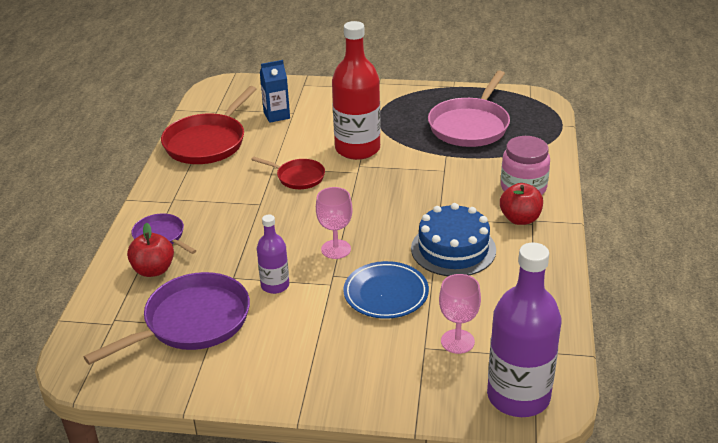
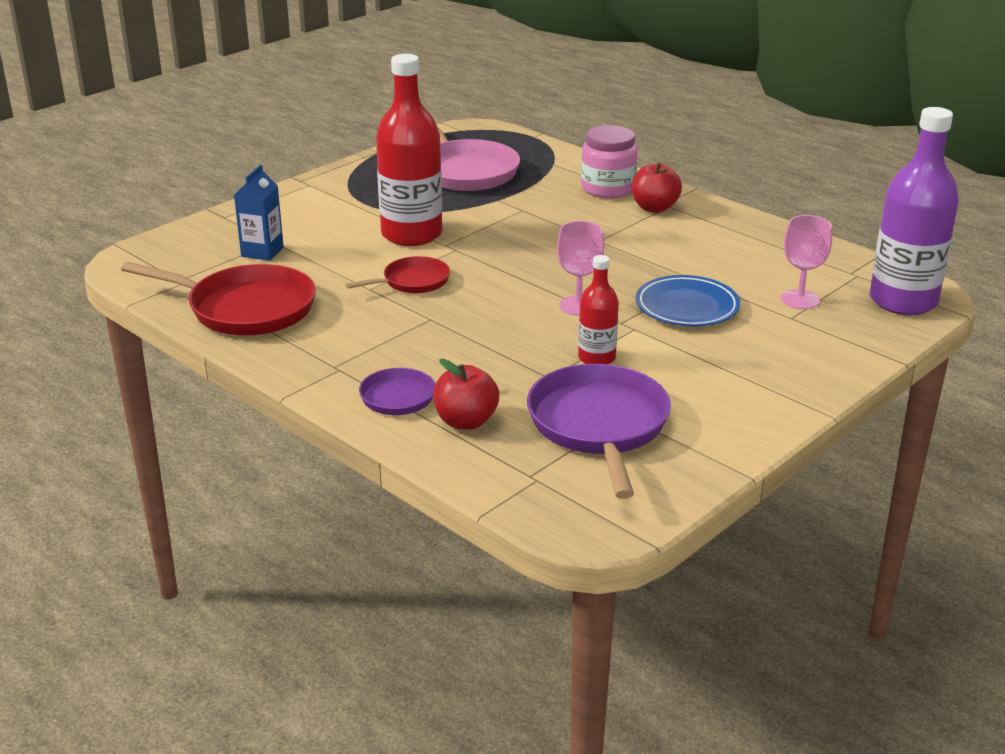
camera: 55 degrees left, 5 degrees down
red pan [161,86,256,164] -> red pan turned 45 degrees counterclockwise [121,262,316,335]
purple bottle [257,214,289,294] -> red bottle [578,255,619,364]
blue cake [411,203,496,276] -> none

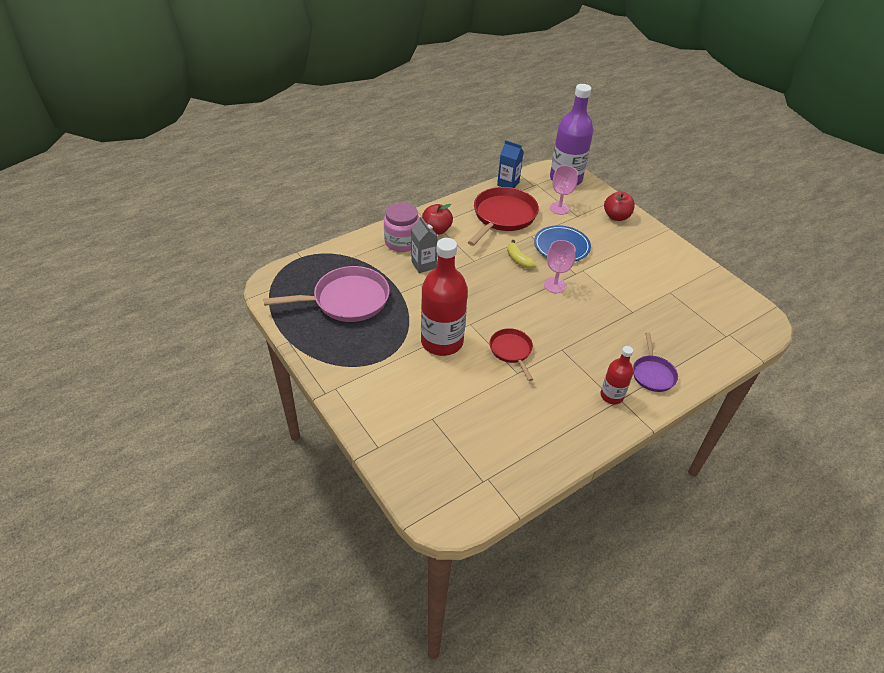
camera: 80 degrees left, 15 degrees up
red pan [121,262,316,335] -> red pan moved to [468,187,539,246]
blue carton [234,165,284,261] -> blue carton moved to [497,140,524,188]
red apple [433,359,499,430] -> red apple moved to [604,191,635,221]
purple pan [527,364,671,499] -> none
red bottle [578,255,619,364] -> red bottle moved to [600,346,633,404]
none -> grey carton [411,217,438,273]
none -> yellow banana [507,240,536,269]

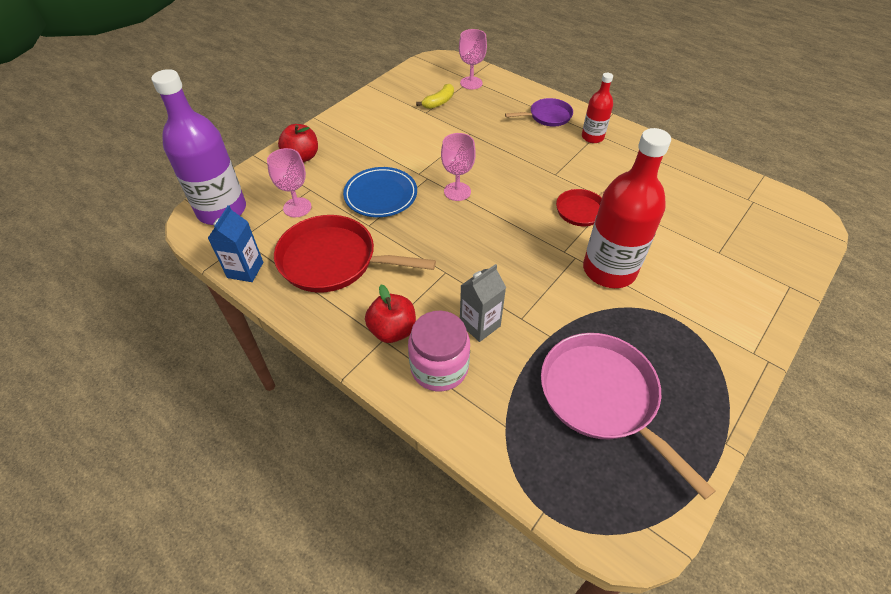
camera: 105 degrees left, 5 degrees up
yellow banana [507,240,536,269] -> yellow banana moved to [416,84,454,109]
none -> pink goblet [459,29,487,90]

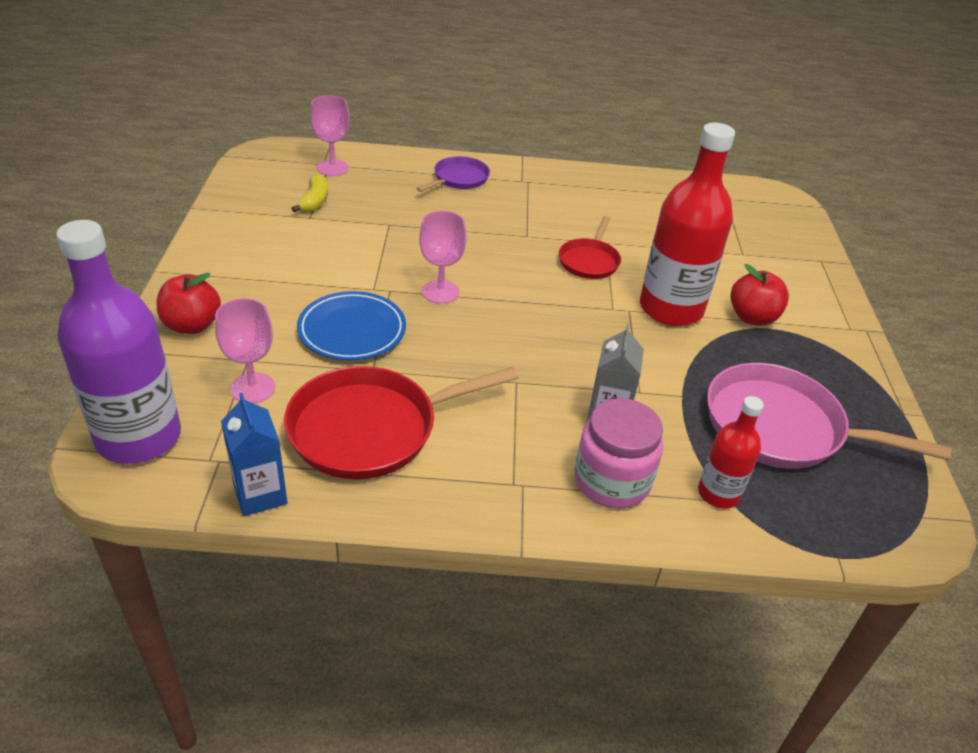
camera: 40 degrees left, 10 degrees down
red apple [365,284,416,343] -> red apple moved to [730,264,789,326]
red bottle [582,73,613,143] -> red bottle moved to [698,396,764,508]

